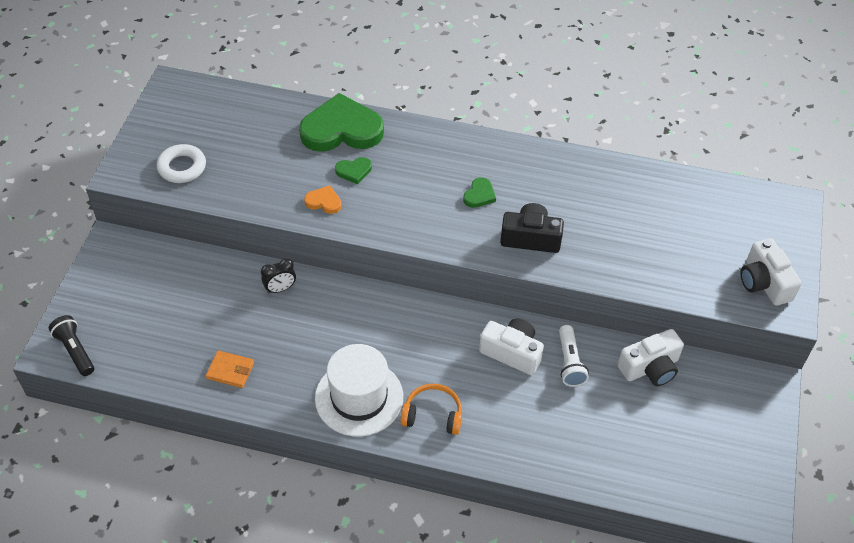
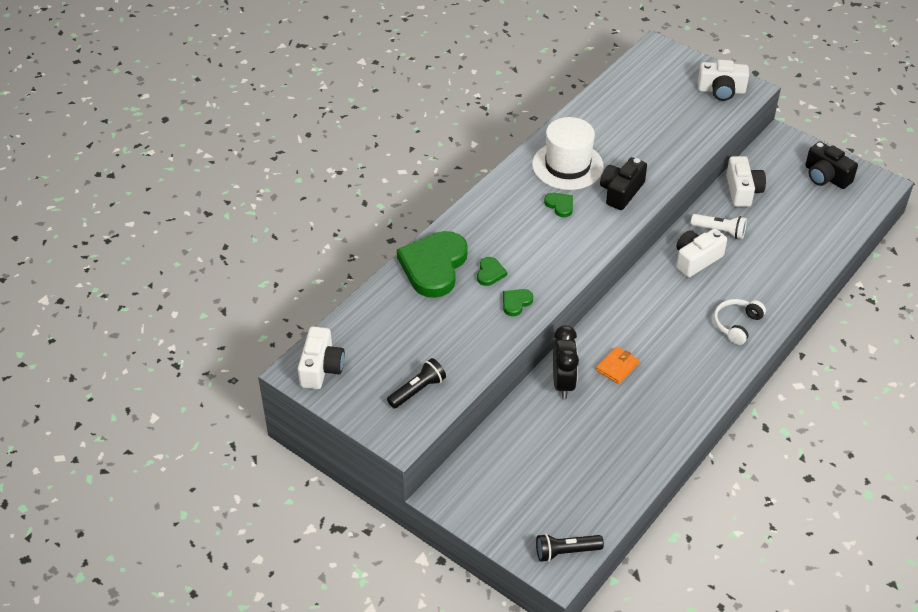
camera: 65 degrees left, 5 degrees down
white ring [157,144,206,183] -> black flashlight [387,358,446,408]
orange wallet [206,351,254,388] -> orange wallet moved to [596,347,639,384]
black clock [261,258,296,294] -> black clock [553,325,579,399], size x1.65
orange heart [304,186,342,214] -> green heart [503,289,533,316]
white hat [315,344,403,437] -> white hat moved to [532,117,604,190]
orange headphones [400,384,462,435] -> white headphones [714,299,766,345]
none -> white camera [298,327,345,389]
none -> black camera [805,141,858,189]

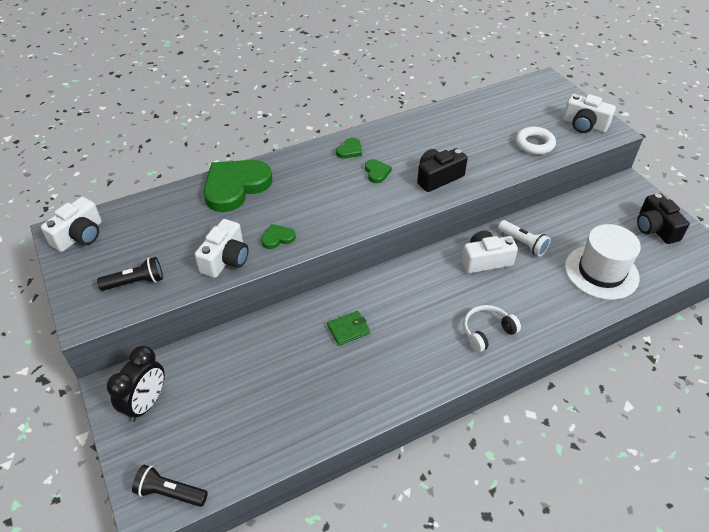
camera: 25 degrees right, 0 degrees up
green heart [477,257,507,286] -> green heart moved to [336,138,362,159]
white hat [532,117,604,190] -> white hat moved to [565,224,641,300]
black clock [553,325,579,399] -> black clock moved to [107,346,165,422]
orange wallet [596,347,639,384] -> green wallet [327,311,370,346]
white camera [726,156,766,207] -> white camera moved to [195,219,249,278]
none -> white ring [516,127,556,155]

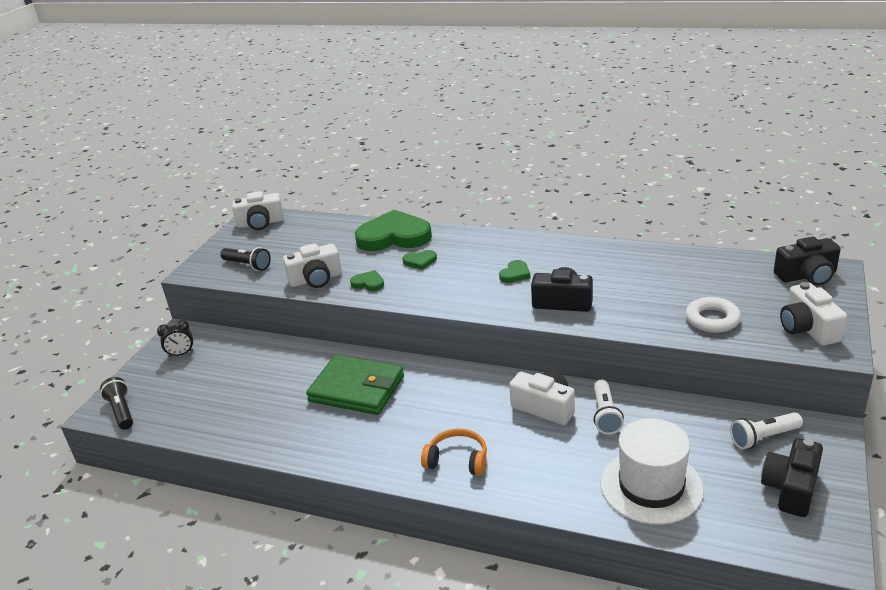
camera: 50 degrees right, 15 degrees down
black clock [107,346,165,422] -> black clock [157,320,194,358], size x0.60
green wallet [327,311,370,346] -> green wallet [306,355,404,415], size x2.09
green heart [336,138,362,159] -> green heart moved to [402,250,437,270]
white headphones [464,305,521,352] -> orange headphones [421,428,487,476]
none -> white flashlight [730,412,803,449]
none -> black camera [774,237,841,286]

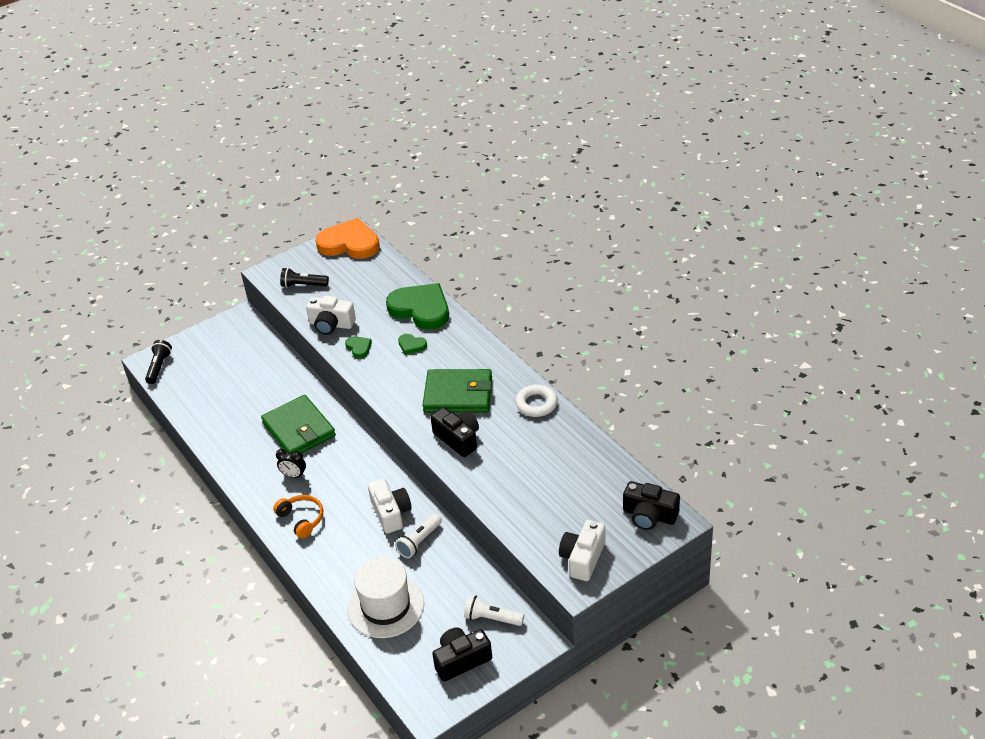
camera: 35 degrees right, 10 degrees up
black clock [157,320,194,358] -> black clock moved to [276,449,306,478]
black flashlight [220,247,271,271] -> black flashlight turned 120 degrees clockwise [280,268,329,288]
white camera [232,191,284,230] -> orange heart [315,218,380,259]
green heart [499,260,530,283] -> green wallet [422,369,492,413]
white ring [685,297,741,333] -> white ring moved to [515,384,558,417]

